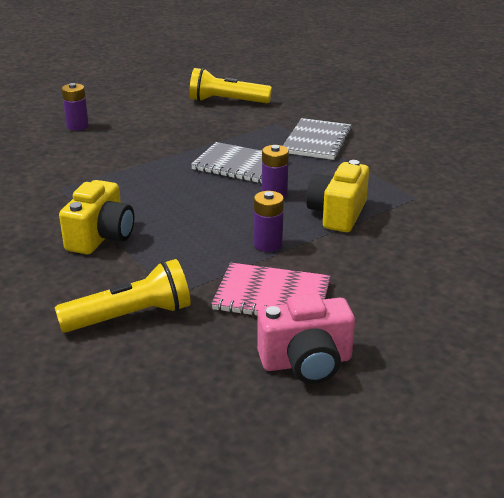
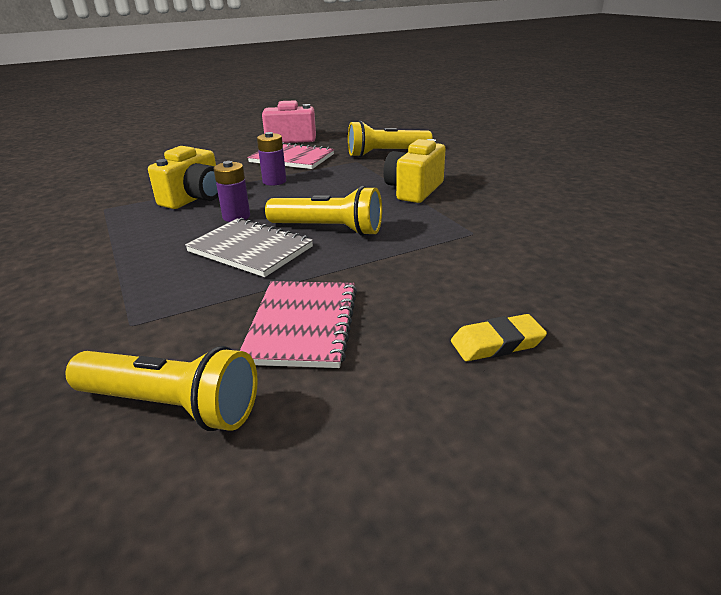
camera: 170 degrees left, 0 degrees up
purple battery [61,83,89,131] -> yellow eraser [451,314,547,361]
grey notebook [283,118,352,160] -> none
none -> pink notebook [240,281,357,368]
none -> yellow flashlight [265,186,382,236]

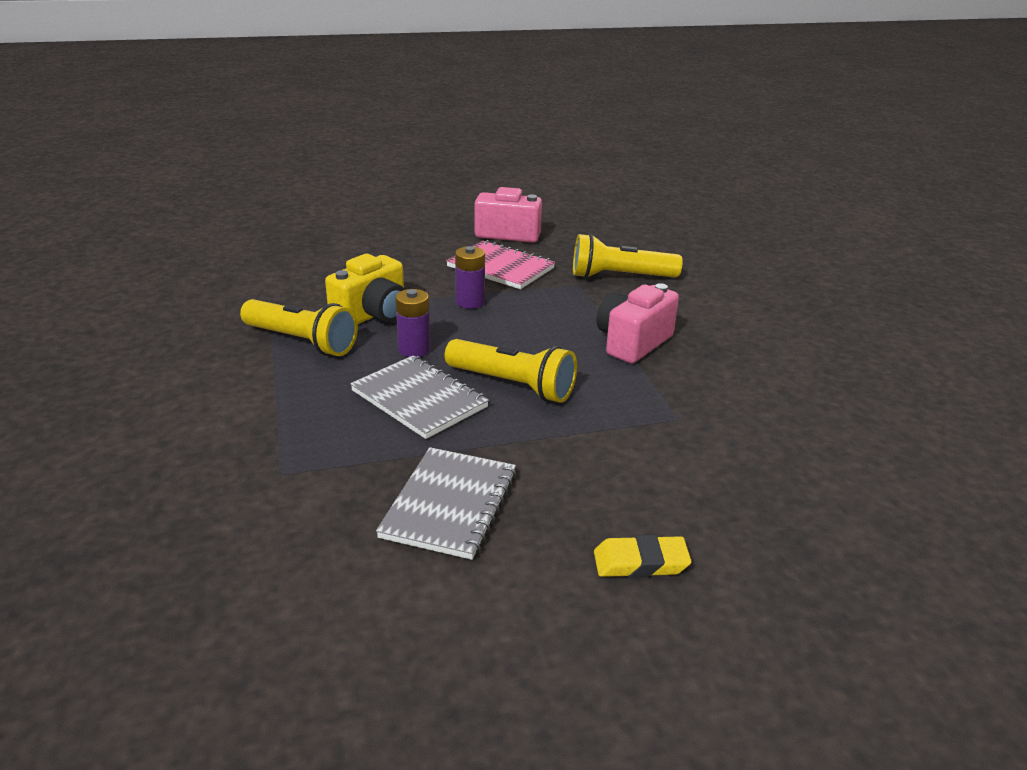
camera: 10 degrees right, 0 degrees up
yellow flashlight [65,346,258,431] -> yellow flashlight moved to [240,299,358,356]
pink notebook [240,281,357,368] -> grey notebook [376,447,516,560]
yellow camera [383,139,446,203] -> pink camera [596,283,679,363]

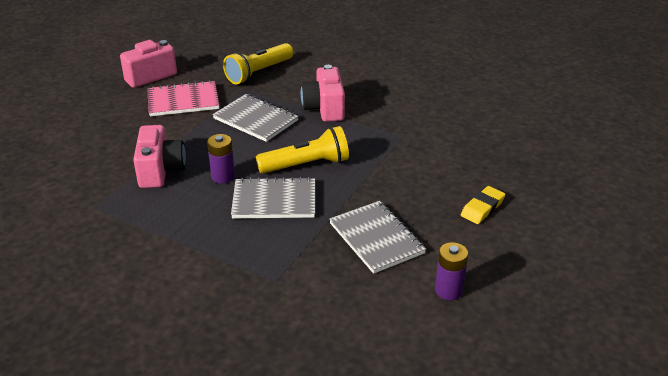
camera: 45 degrees left, 5 degrees up
yellow flashlight [240,299,358,356] -> none
yellow camera [325,254,405,324] -> pink camera [133,125,186,188]
purple battery [455,246,485,309] -> purple battery moved to [435,242,468,300]
none -> grey notebook [213,94,299,142]

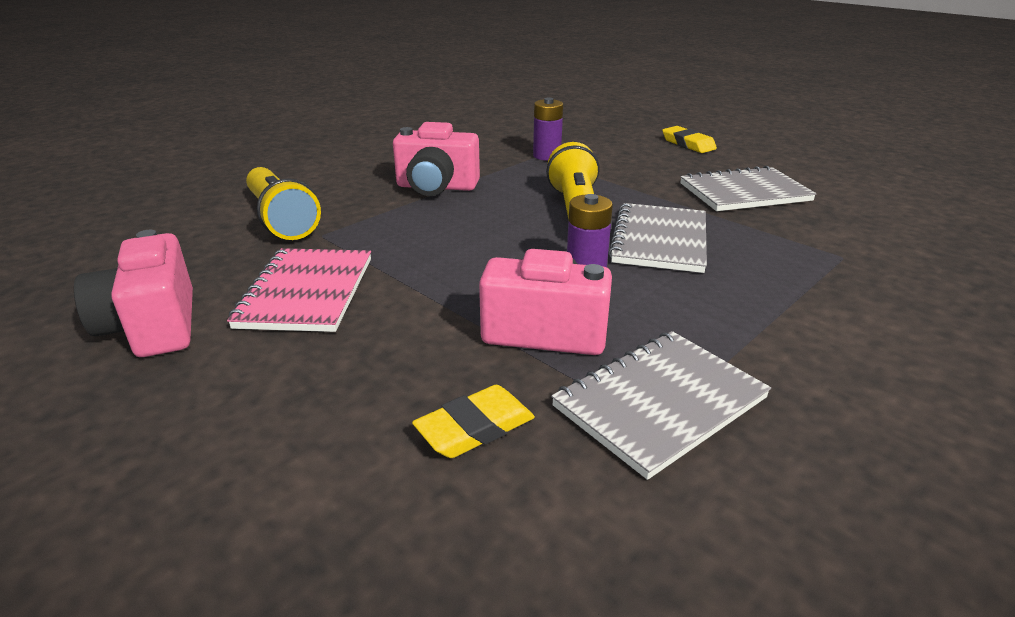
camera: 75 degrees left, 5 degrees down
grey notebook [213,94,299,142] -> grey notebook moved to [551,331,771,480]
purple battery [435,242,468,300] -> purple battery moved to [533,98,563,161]
none -> yellow eraser [412,385,535,458]

